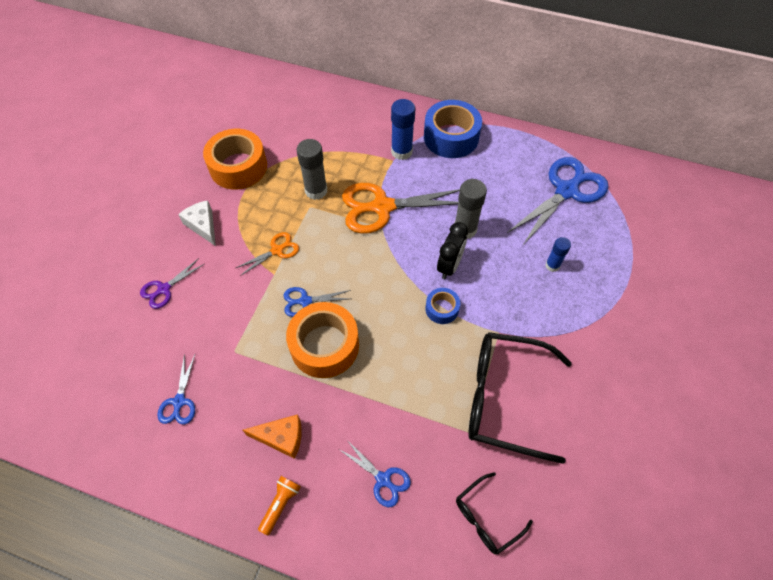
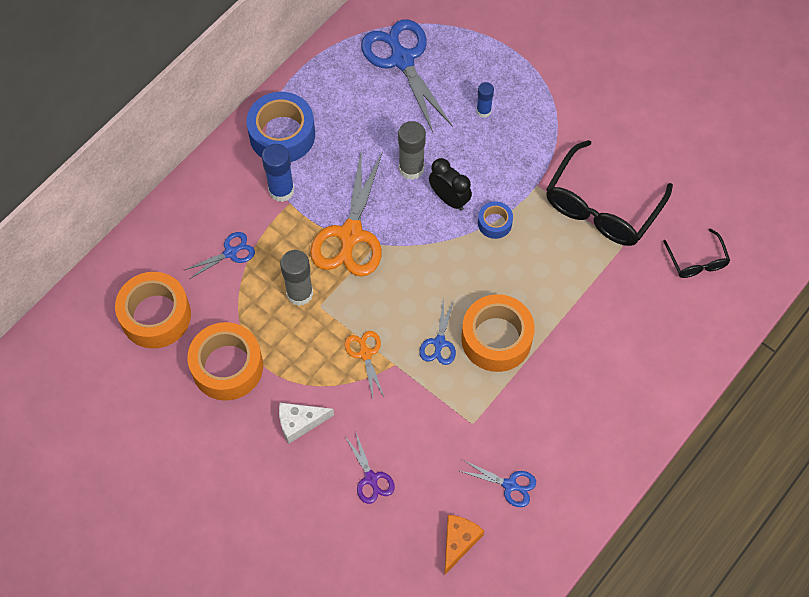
camera: 70 degrees left, 5 degrees up
orange cheese [243,414,302,459] -> orange cheese moved to [445,515,484,574]
orange flashlight [258,476,301,535] -> none
blue scissors [339,439,411,507] -> blue scissors moved to [185,232,255,279]
none -> orange tape [115,272,191,349]

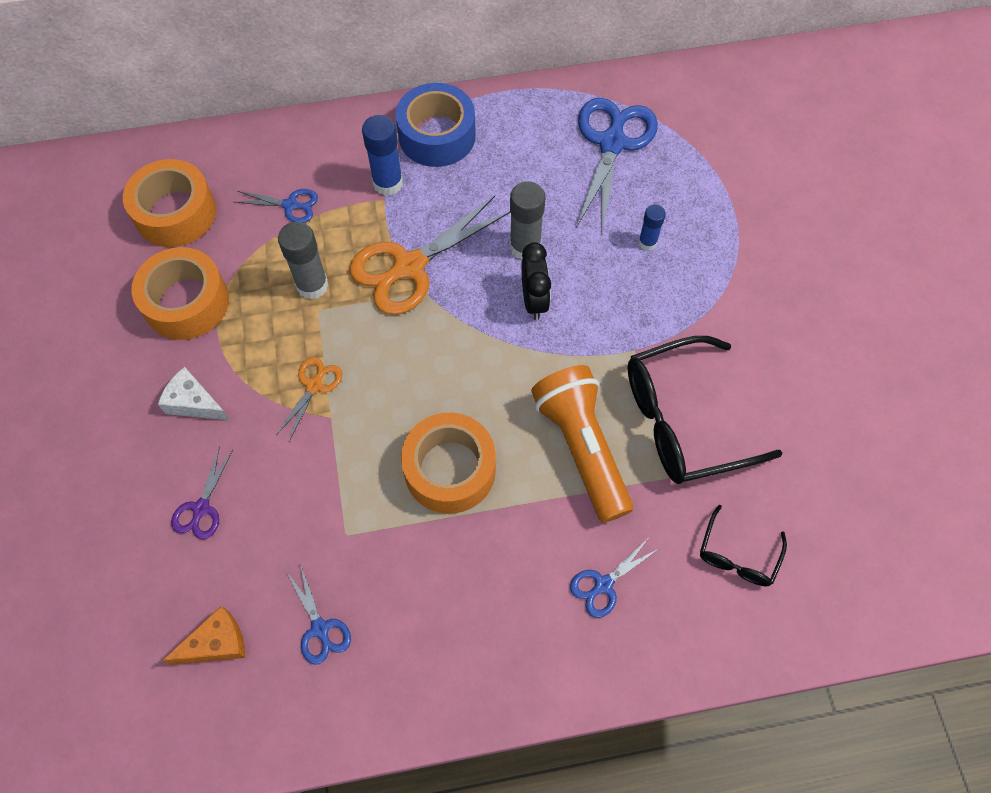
camera: 40 degrees right, 0 degrees up
blue scissors [419,298,456,365] -> blue scissors moved to [570,539,660,618]
blue tape [478,201,513,239] -> none
none -> orange flashlight [531,365,633,523]

